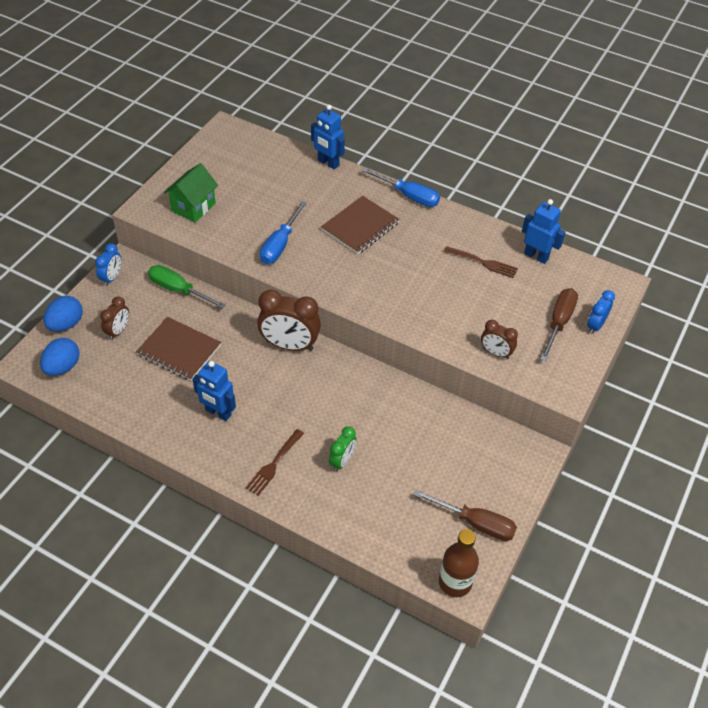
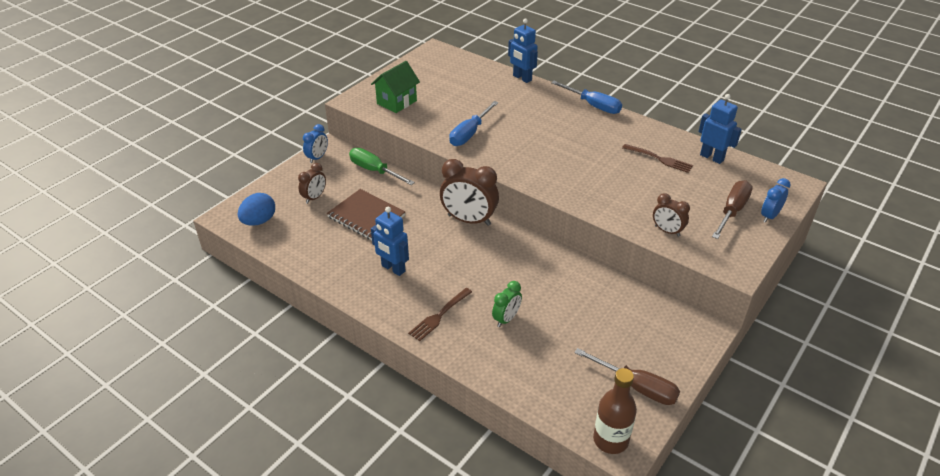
camera: 10 degrees right, 10 degrees down
blue egg [44,296,83,332] -> none
brown notebook [321,196,400,254] -> none

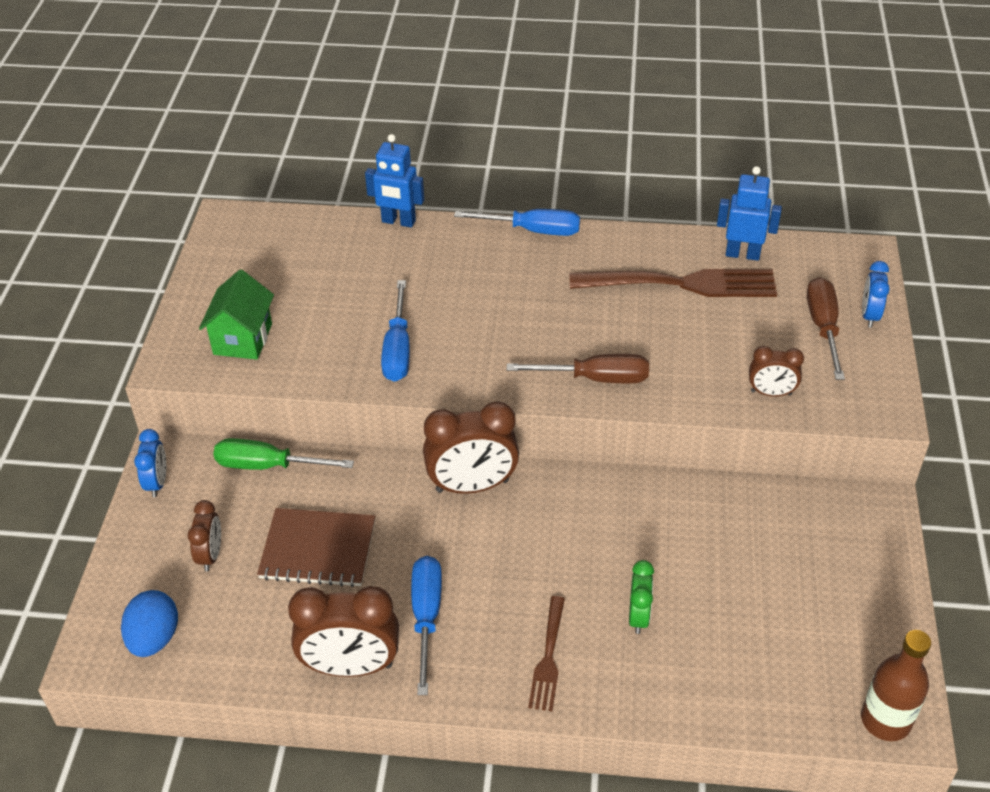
camera: 30 degrees left, 5 degrees up
blue robot [371,207,409,276] -> blue screwdriver [411,556,442,695]
brown screwdriver [574,348,680,405] -> brown screwdriver moved to [507,354,649,383]
brown fork [622,144,693,173] -> brown fork [569,269,777,297], size x1.90
none -> brown clock [288,586,399,677]

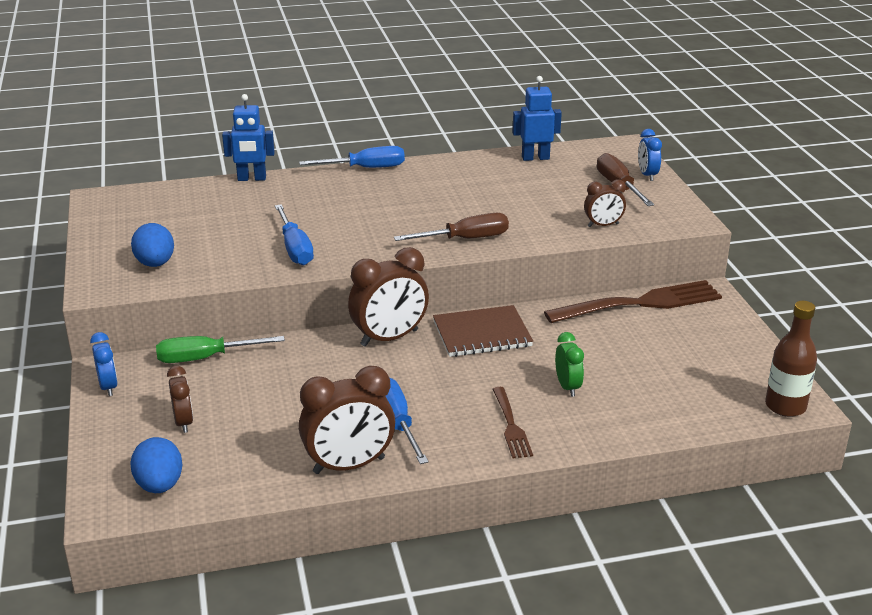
camera: 20 degrees left, 15 degrees down
green house [199,270,274,360] -> blue egg [131,223,174,267]
brown notebook [257,508,375,587] -> brown notebook moved to [433,305,533,357]
brown fork [569,269,777,297] -> brown fork moved to [544,280,722,323]

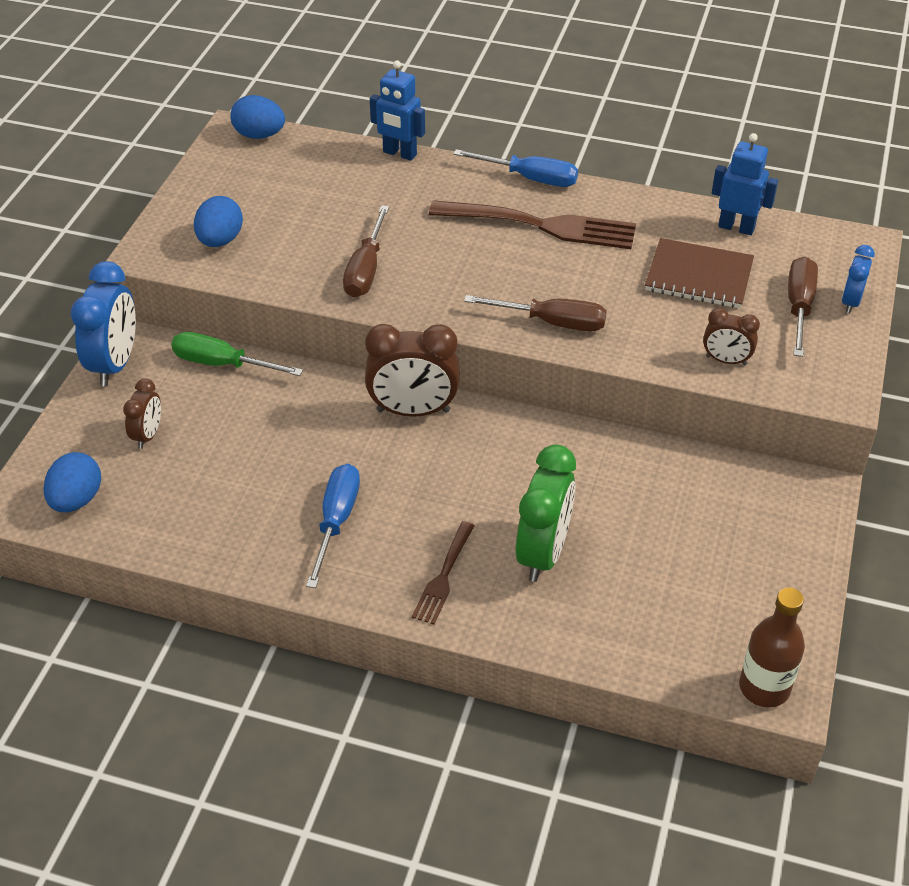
camera: 30 degrees right, 15 degrees up
blue clock [90,332,118,396] -> blue clock [71,261,136,386], size x1.82
blue screwdriver [275,204,314,265] -> brown screwdriver [343,205,389,297]
brown clock [299,366,395,474] -> none
brown notebook [433,305,533,357] -> brown notebook moved to [645,238,754,308]
brown fork [544,280,722,323] -> brown fork moved to [429,200,636,249]
green clock [555,332,584,397] -> green clock [516,444,576,582], size x1.82
none -> blue egg [230,95,285,139]

